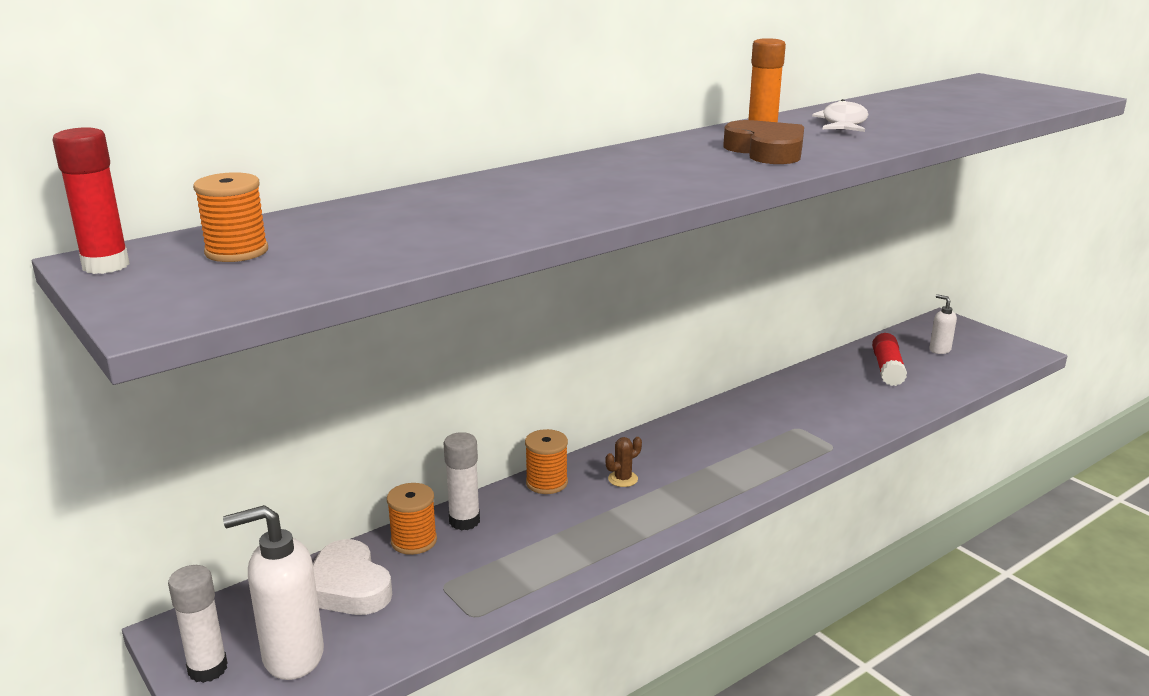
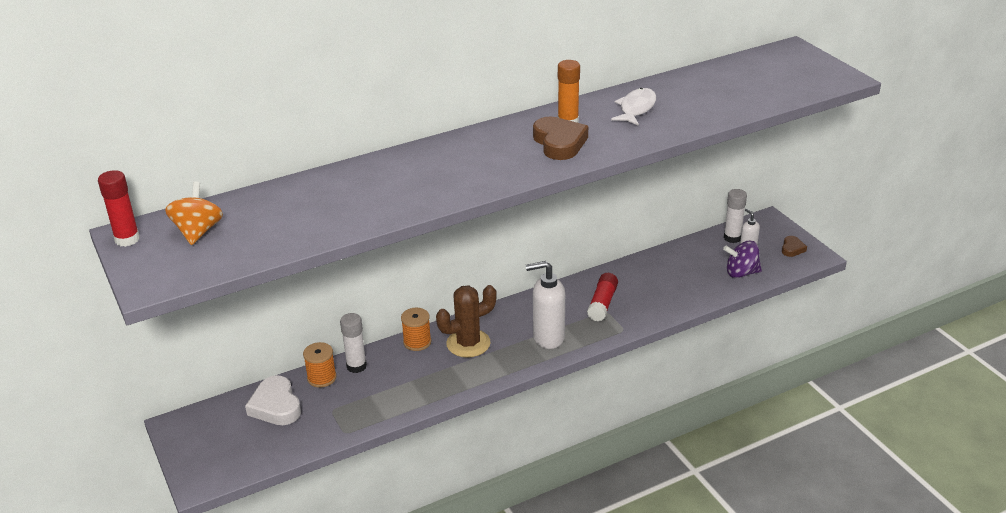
camera: 10 degrees right, 10 degrees up
white glue stick [168,565,227,683] -> white glue stick moved to [724,189,747,243]
orange spool [193,172,268,262] -> orange spinning top [165,181,223,245]
white soap dispenser [223,505,324,680] -> white soap dispenser moved to [526,261,565,349]
brown cactus [605,437,642,487] -> brown cactus [436,285,497,358], size x2.19
red glue stick [872,333,907,386] -> red glue stick moved to [587,273,618,322]
none -> purple spinning top [723,241,762,278]
none -> brown heart [782,236,807,257]

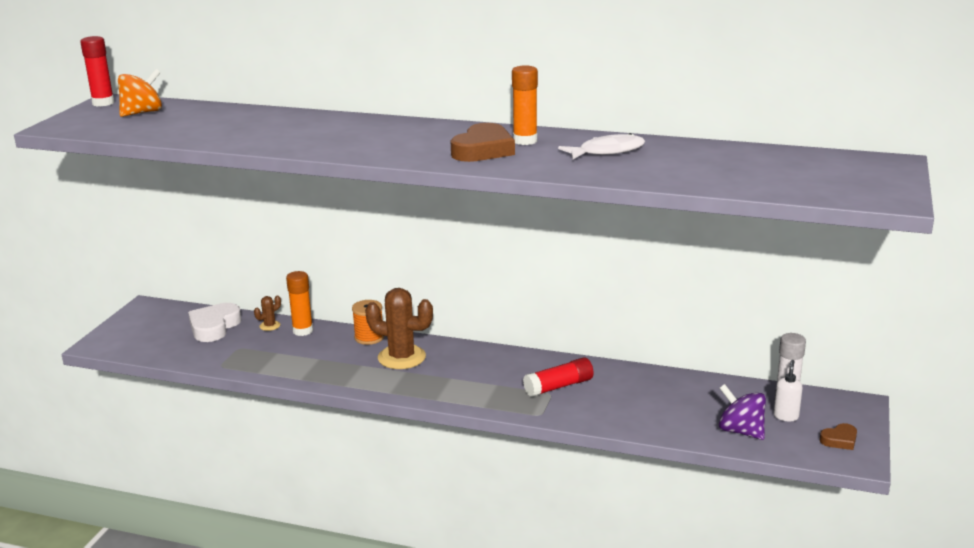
camera: 45 degrees right, 10 degrees down
orange spool [303,342,337,388] -> brown cactus [254,296,281,331]
white glue stick [340,313,367,373] -> orange glue stick [286,271,313,336]
white soap dispenser [526,261,565,349] -> none

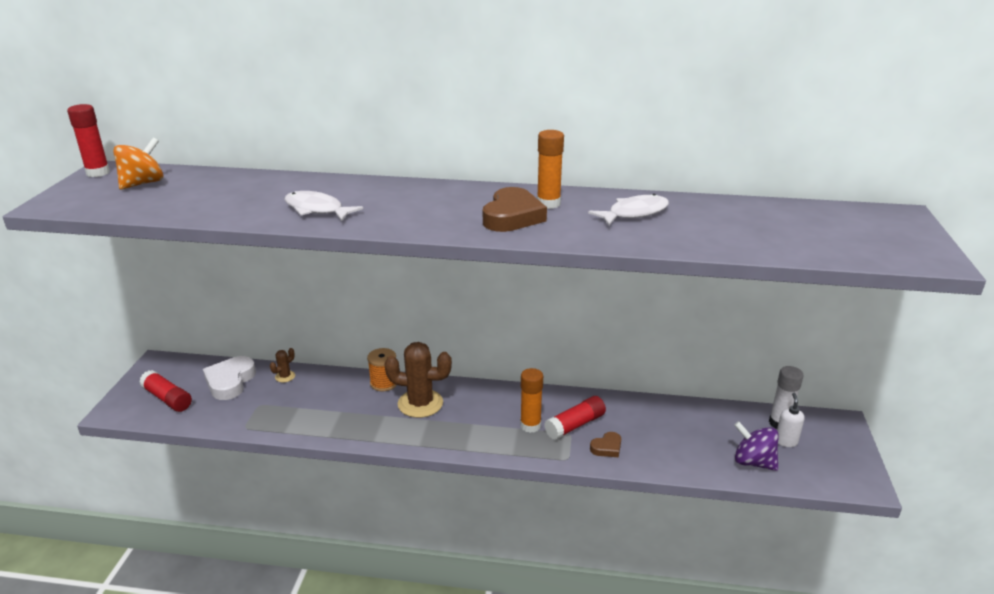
camera: 10 degrees left, 5 degrees up
orange glue stick [286,271,313,336] -> orange glue stick moved to [520,368,543,433]
brown heart [820,423,857,450] -> brown heart moved to [590,432,621,457]
none -> red glue stick [139,370,192,412]
none -> white fish [285,191,363,221]

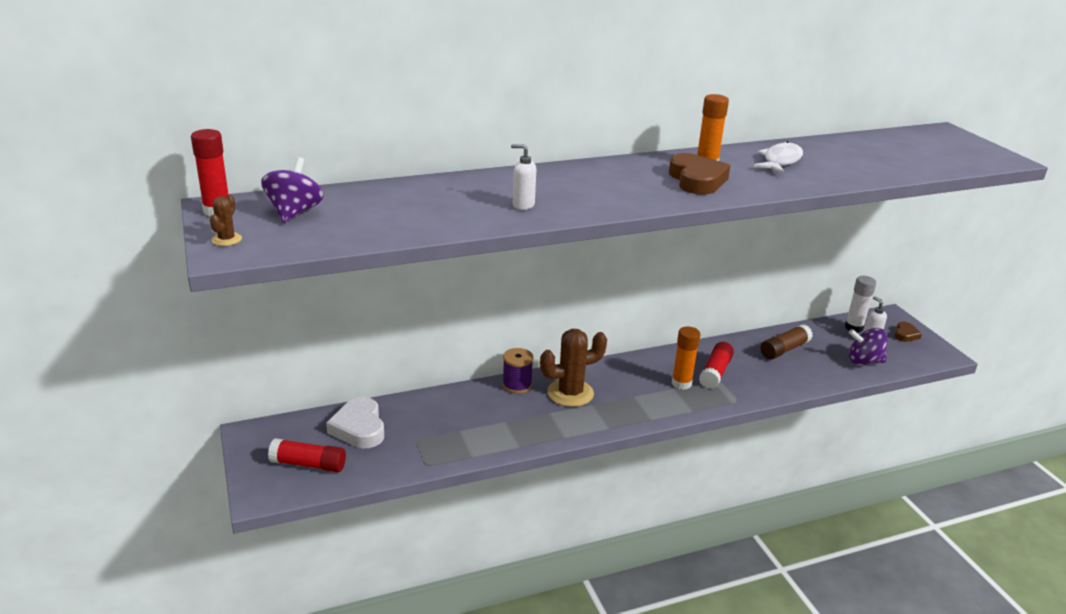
camera: 30 degrees left, 0 degrees up
orange spinning top [113,137,164,190] -> purple spinning top [261,157,323,223]
brown cactus [270,348,295,383] -> brown cactus moved to [210,194,242,246]
white fish [285,191,363,221] -> white soap dispenser [511,144,536,210]
orange spool [367,348,397,391] -> purple spool [503,348,533,394]
brown heart [590,432,621,457] -> brown heart moved to [894,322,922,342]
none -> brown glue stick [760,324,813,359]

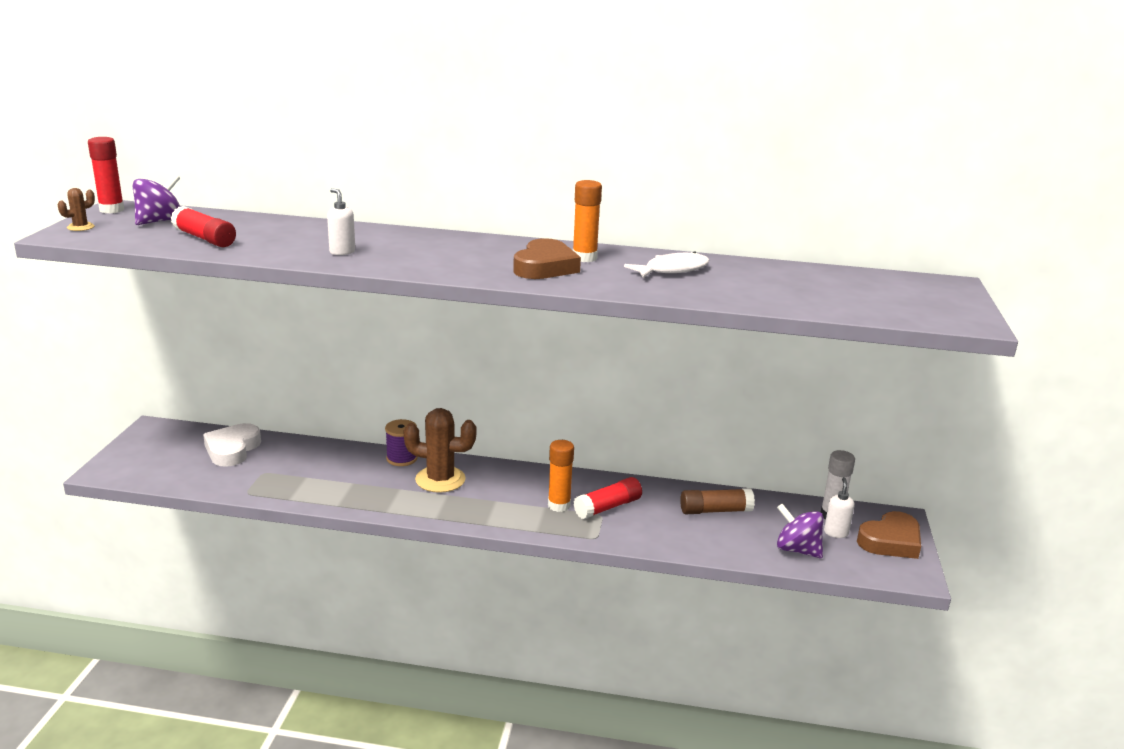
camera: 30 degrees right, 5 degrees down
red glue stick [268,438,346,472] -> red glue stick moved to [171,206,236,247]
brown heart [894,322,922,342] -> brown heart [857,511,921,559], size x1.83

